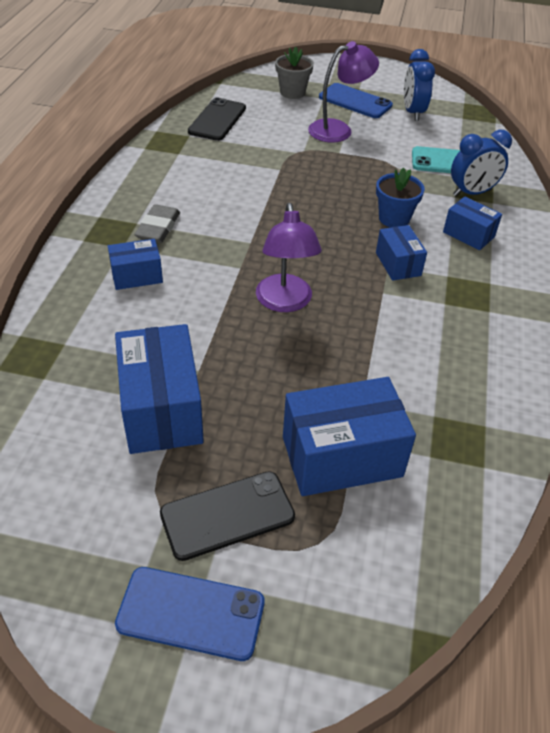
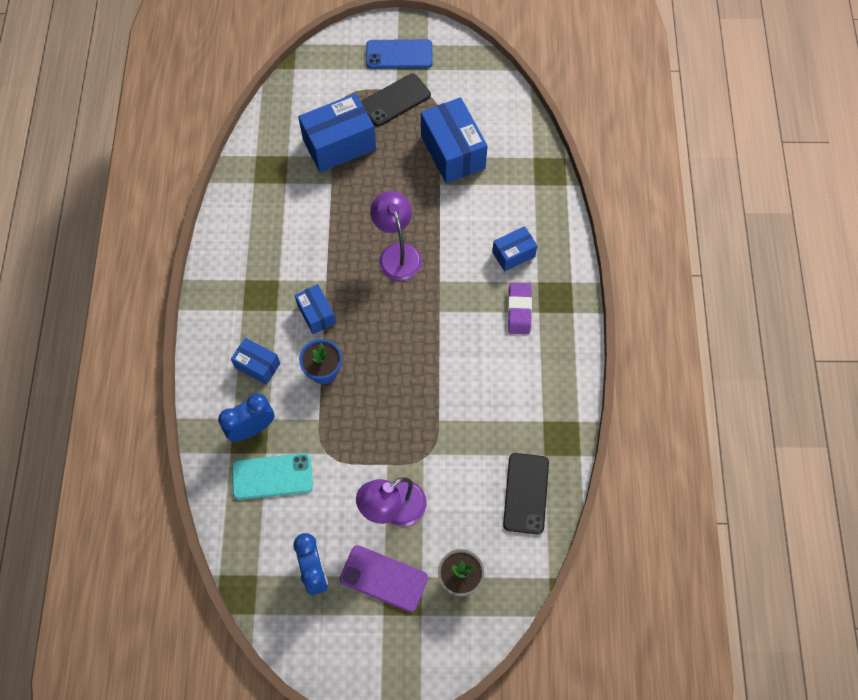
camera: 170 degrees right, 20 degrees up
grey eraser [134,204,180,243] -> purple eraser [508,283,532,334]
blue phone [319,83,393,118] -> purple phone [340,545,428,612]

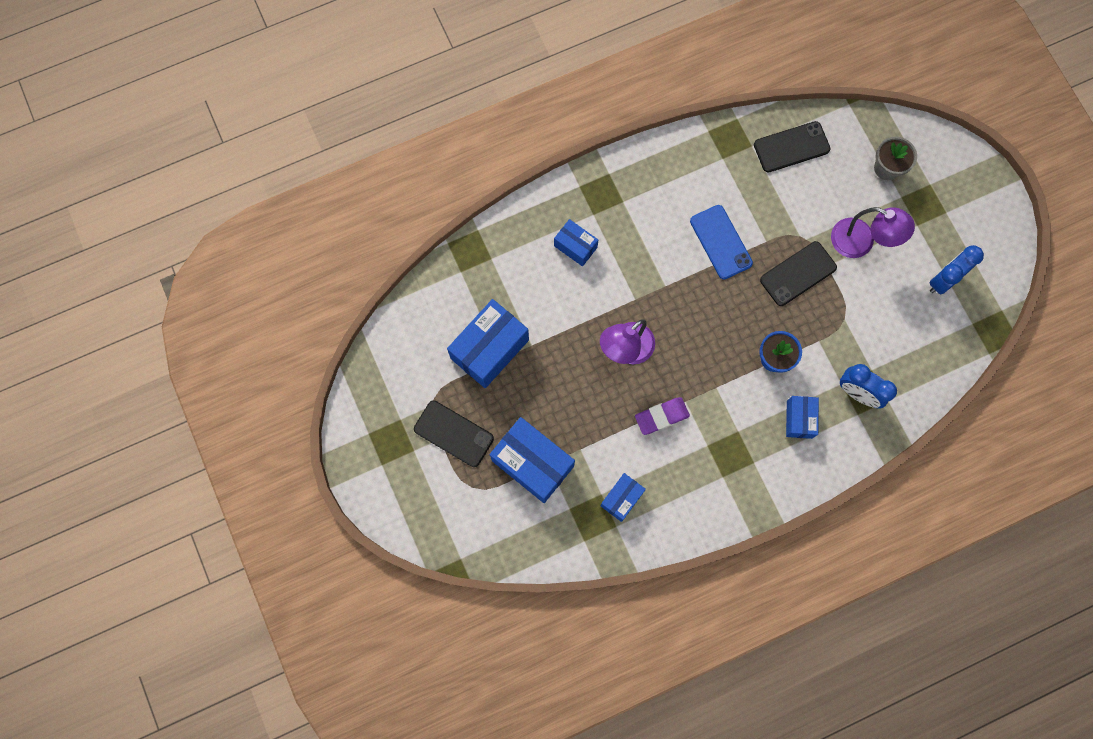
camera: 115 degrees left, 10 degrees up
turquoise phone [232,453,313,500] -> none
blue box [295,284,336,334] -> blue box moved to [600,473,646,522]
purple phone [340,545,428,612] -> none
blue phone [366,39,433,69] -> blue phone moved to [690,205,753,279]
purple eraser [508,283,532,334] -> purple eraser moved to [635,397,690,435]
none -> black phone [760,241,837,306]

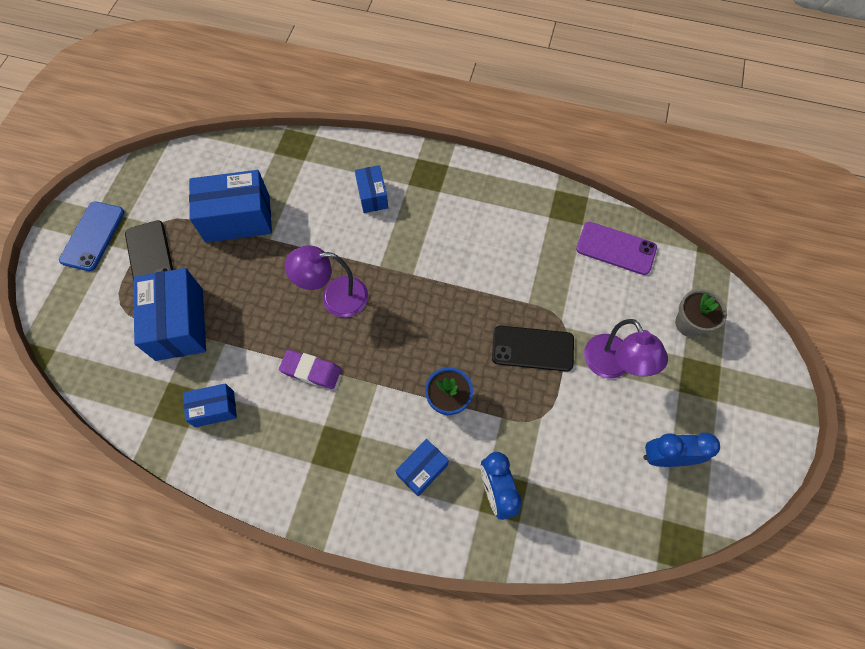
camera: 40 degrees right, 10 degrees down
blue phone [690,205,753,279] -> blue phone moved to [59,201,125,271]
black phone [754,121,830,172] -> purple phone [576,222,657,275]

